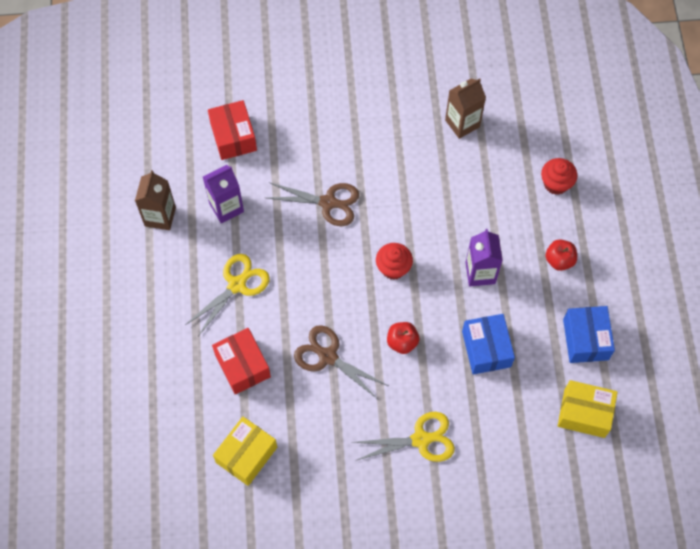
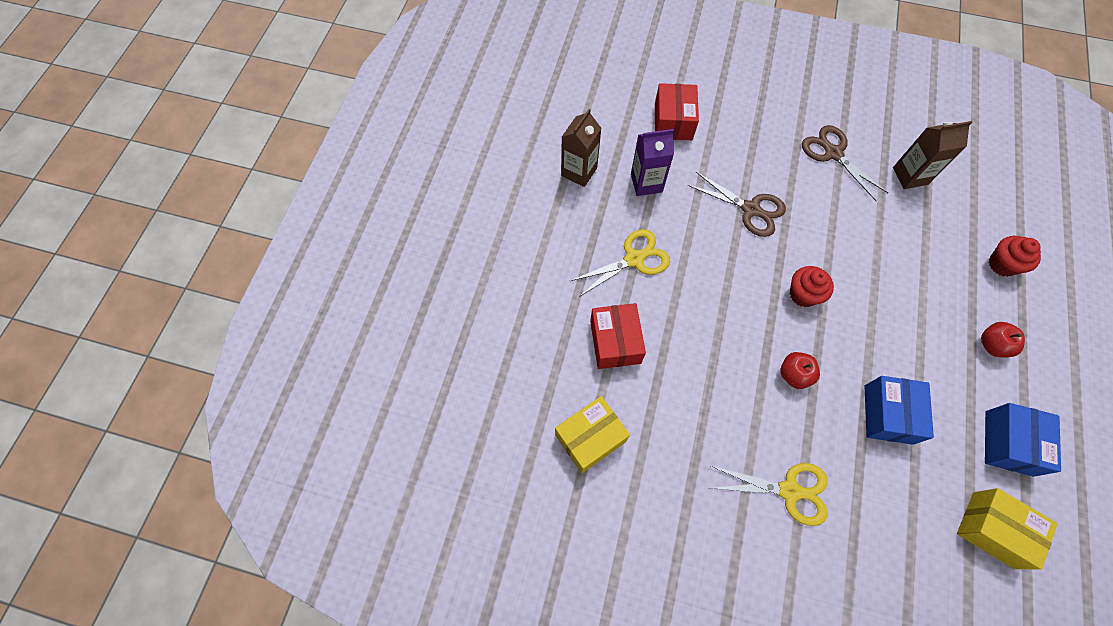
camera: 20 degrees right, 0 degrees up
brown scissors [294,325,388,398] -> brown scissors moved to [802,125,888,201]
purple carton [465,229,503,286] -> none

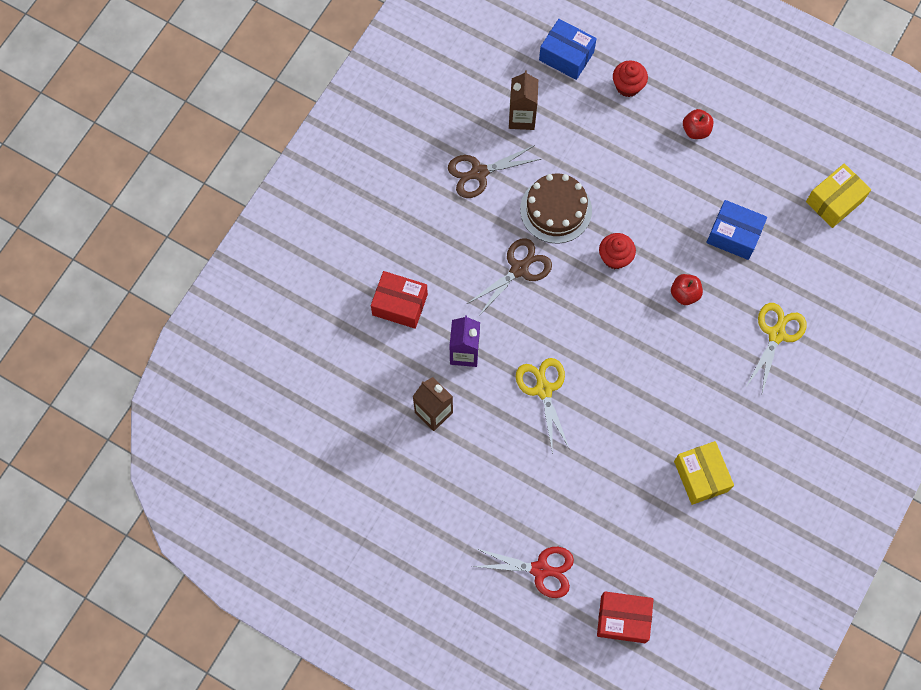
camera: 75 degrees left, 5 degrees up
red box [590,303,646,369] -> red box moved to [597,591,654,643]
blue box [985,403,1061,477] -> blue box moved to [539,19,597,80]
none -> red scissors [471,547,574,598]
none -> brown cake [520,173,592,243]

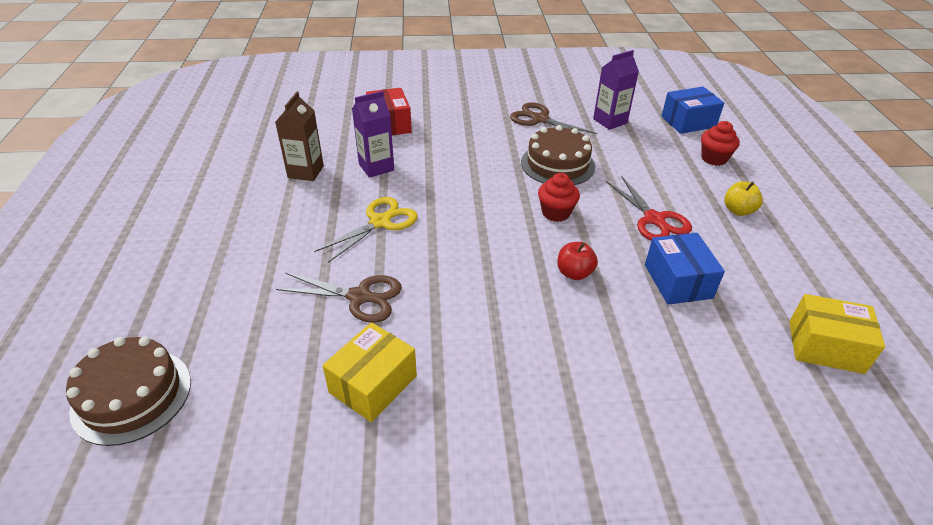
camera: 55 degrees right, 30 degrees down
brown scissors [467,238,552,317] -> brown scissors moved to [276,273,402,323]
red scissors [471,547,574,598] -> red scissors moved to [606,176,692,241]
brown carton [509,71,538,130] -> purple carton [593,50,639,130]
blue box [539,19,597,80] -> blue box turned 75 degrees clockwise [661,87,724,134]
red box [597,591,654,643] -> brown cake [66,337,191,446]
red apple [683,109,714,139] -> yellow apple [724,181,763,216]
yellow scissors [745,303,807,393] -> none

